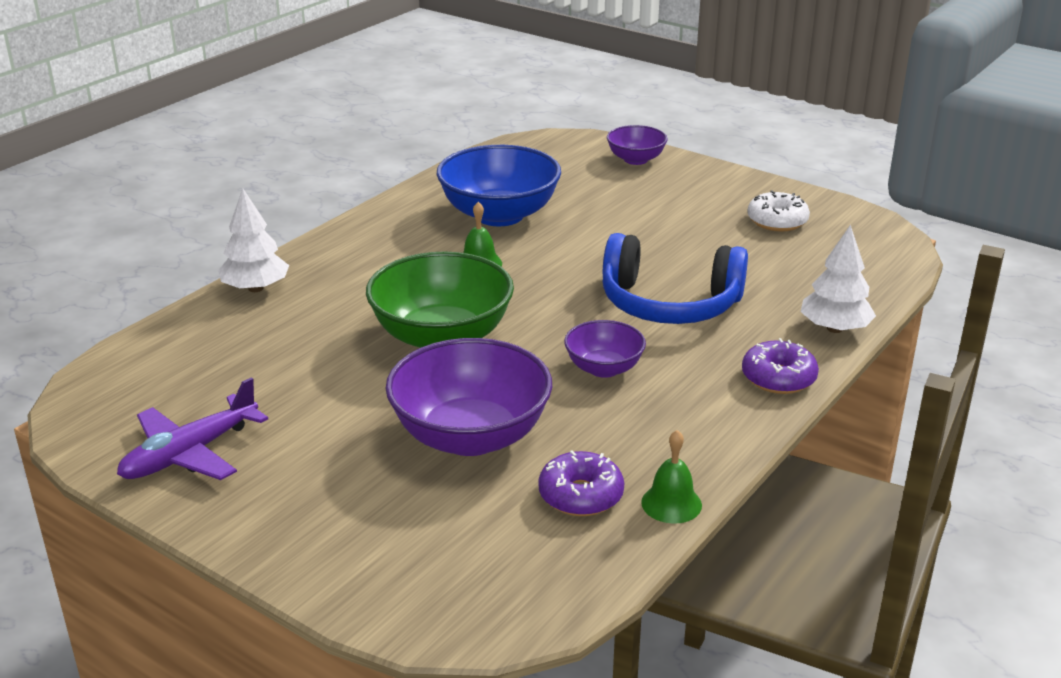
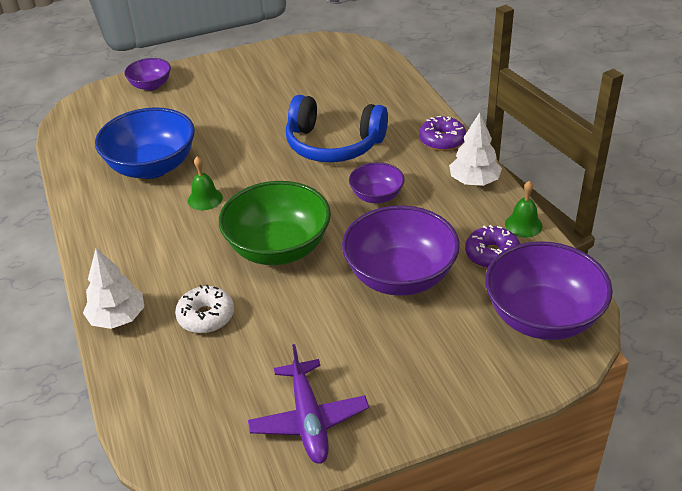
camera: 55 degrees left, 10 degrees up
blue headphones [603,233,748,324] -> blue headphones turned 60 degrees clockwise [286,95,388,162]
white donut [747,191,810,231] -> white donut moved to [175,285,234,333]
white tree [801,224,876,333] -> white tree moved to [449,112,502,186]
none -> purple bowl [485,241,613,340]

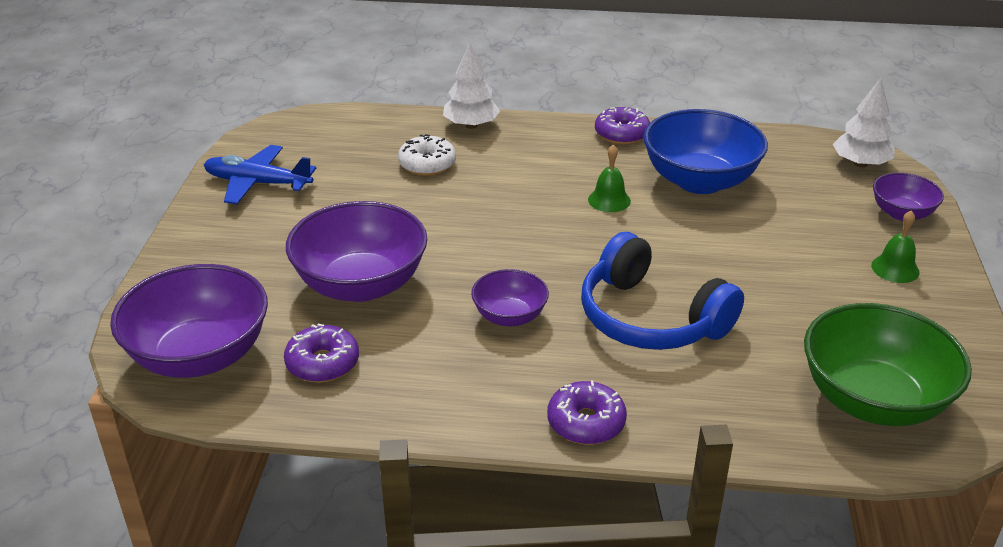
camera: 115 degrees right, 5 degrees down
green bowl [219,181,331,265] -> green bowl moved to [804,303,972,426]
purple plane [248,344,369,464] -> blue plane [204,145,316,204]
blue headphones [286,95,388,162] -> blue headphones turned 90 degrees counterclockwise [581,232,744,350]
white tree [449,112,502,186] -> white tree moved to [833,78,895,167]
green bell [505,181,543,237] -> green bell moved to [871,210,920,283]
none -> purple donut [595,107,650,145]

